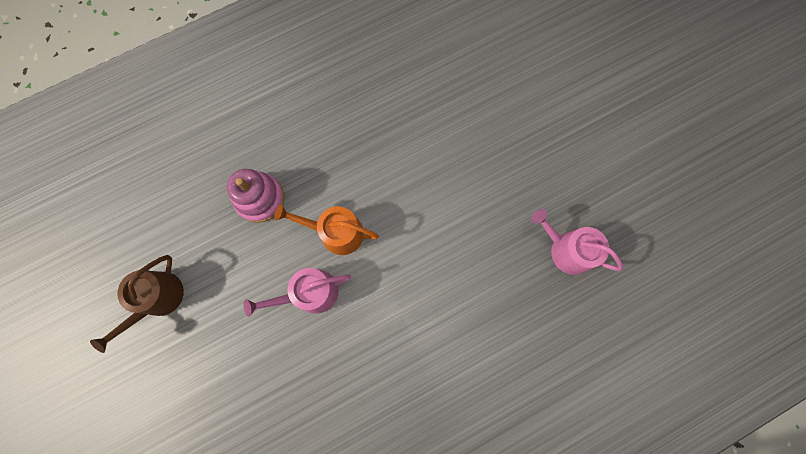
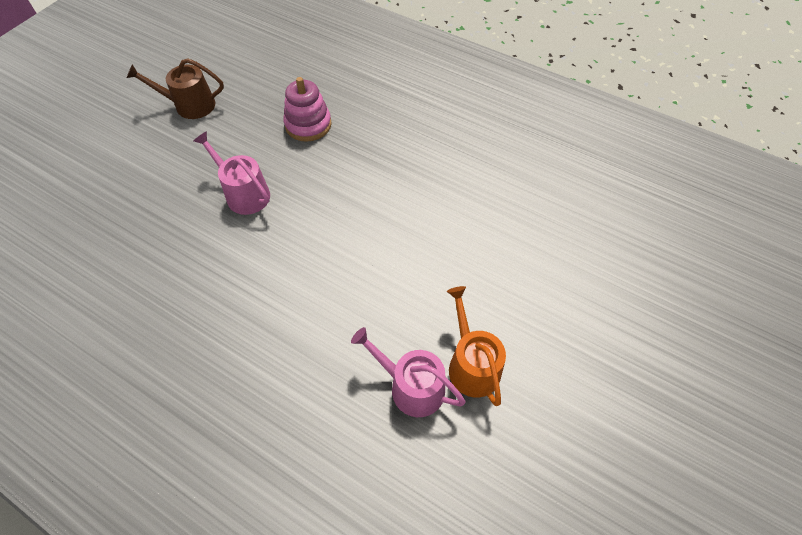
camera: 60 degrees right, 20 degrees down
orange watering can [274,204,379,255] -> orange watering can moved to [447,286,506,406]
pink watering can [531,209,623,275] -> pink watering can turned 60 degrees counterclockwise [351,327,466,417]

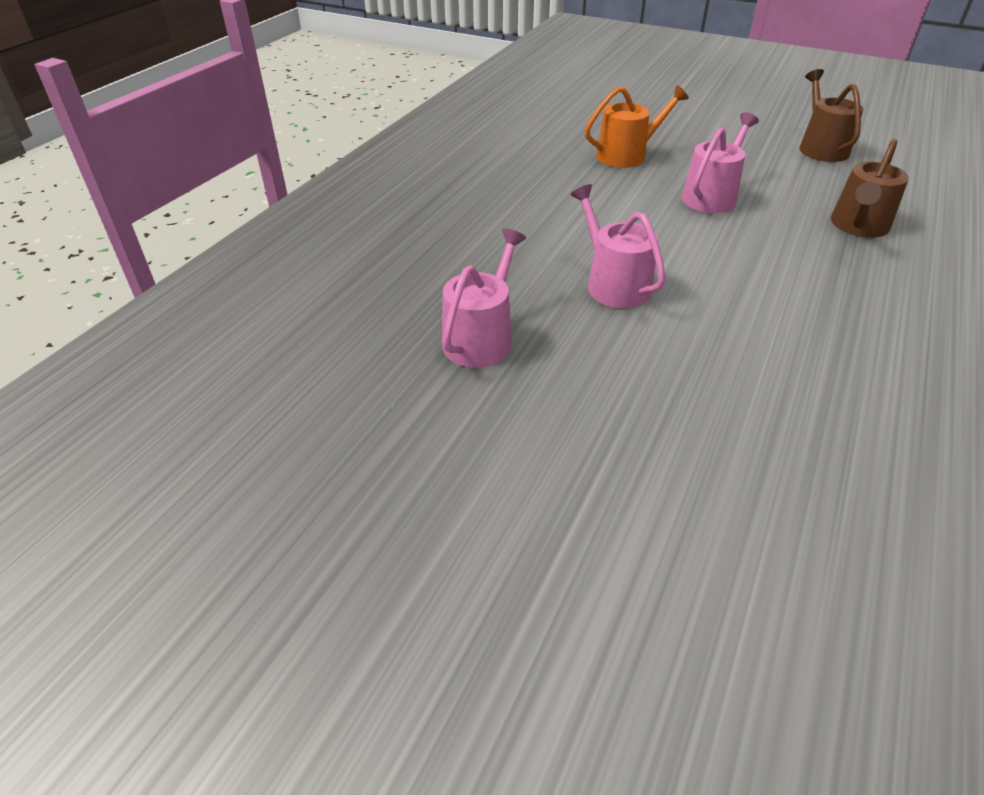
camera: 85 degrees right, 15 degrees down
pink stacking toy [283,77,332,142] -> brown watering can [831,139,909,238]
orange watering can [447,286,506,406] -> orange watering can moved to [585,85,689,168]
none -> pink watering can [571,184,666,308]

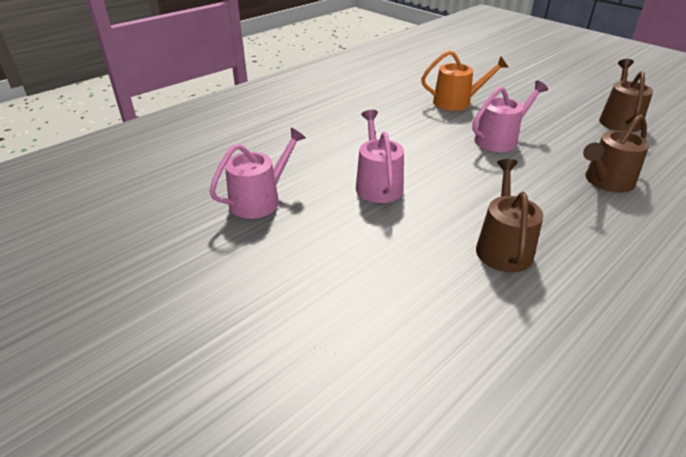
camera: 20 degrees right, 5 degrees down
none -> brown watering can [476,159,544,272]

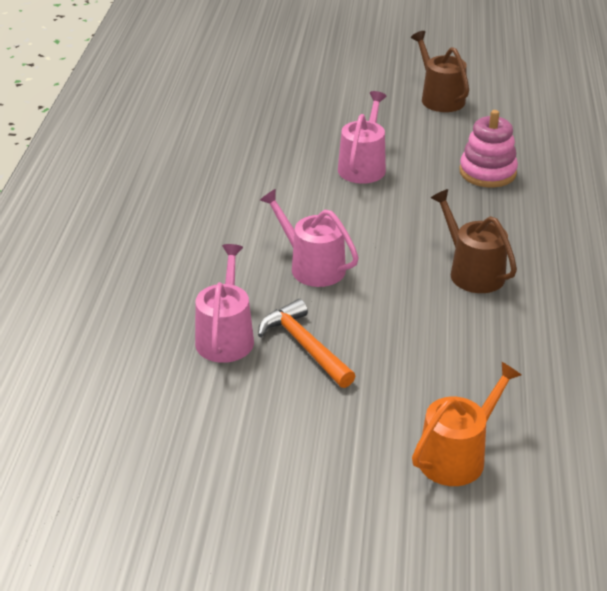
camera: 40 degrees left, 0 degrees up
orange watering can [421,50,508,111] -> orange watering can moved to [412,362,521,486]
brown watering can [583,114,649,193] -> pink stacking toy [459,110,518,188]
none -> orange hammer [258,299,355,388]

